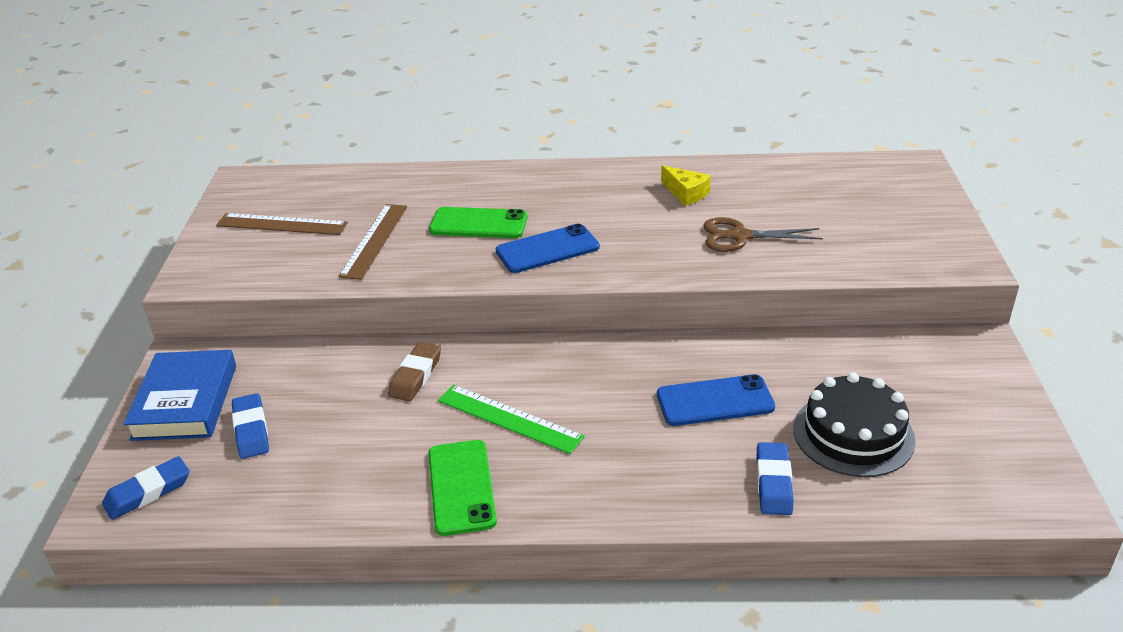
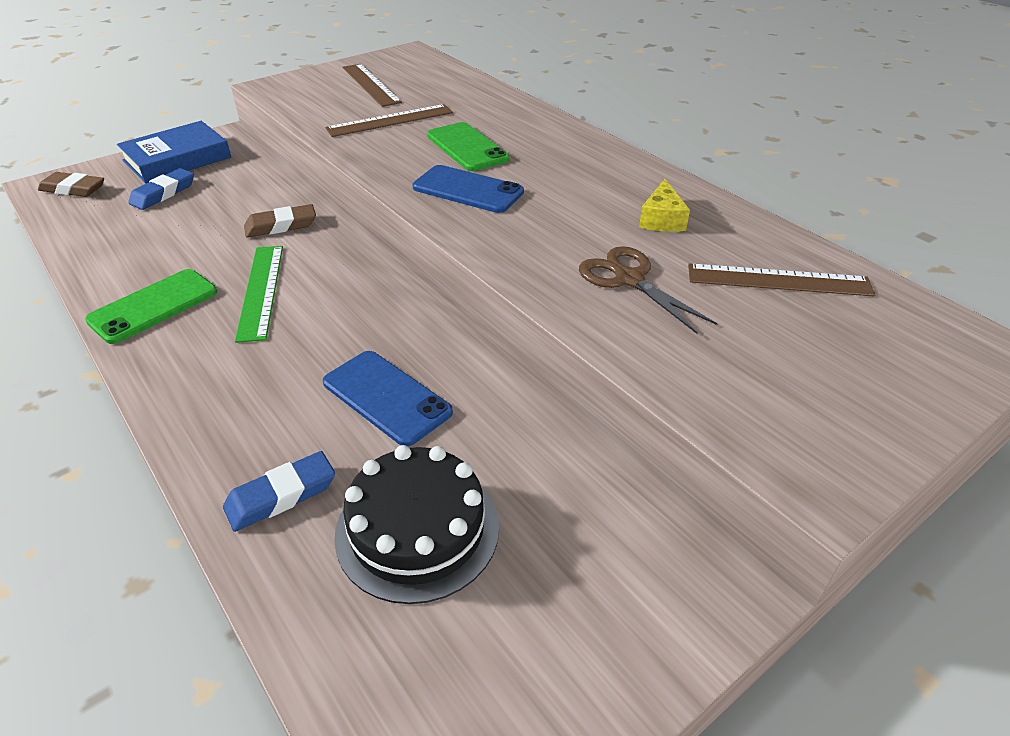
camera: 50 degrees right, 5 degrees up
blue eraser [102,456,190,520] -> brown eraser [38,172,104,197]
none -> brown ruler [688,264,875,296]

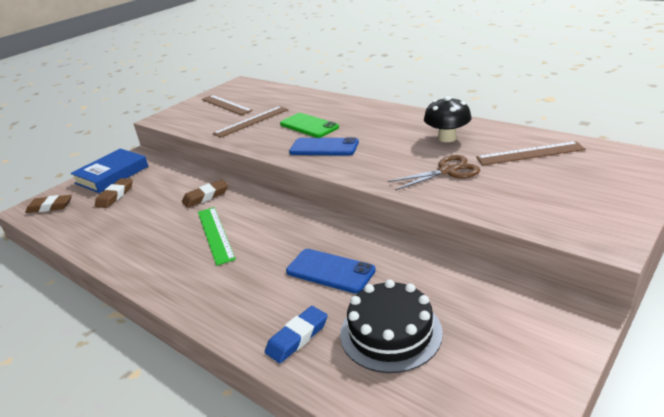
camera: 10 degrees left, 10 degrees down
green phone [85,269,217,344] -> none
blue eraser [128,168,194,210] -> brown eraser [95,178,133,208]
brown scissors [579,246,718,334] -> brown scissors turned 120 degrees clockwise [388,155,480,190]
yellow cheese [639,179,690,232] -> black mushroom [424,96,472,142]

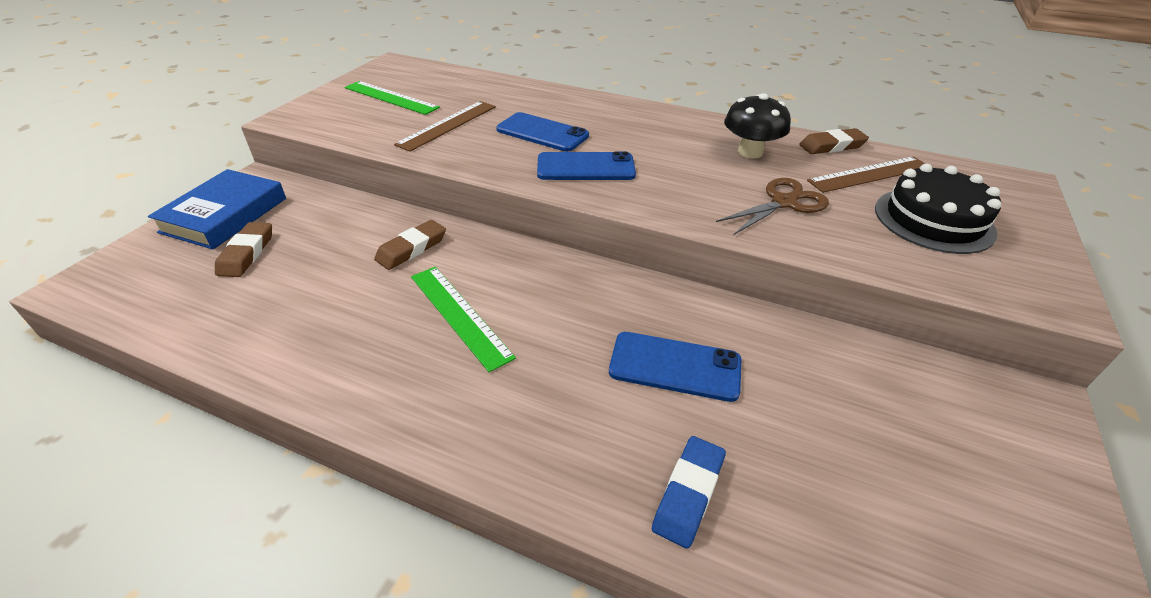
camera: 20 degrees left, 10 degrees up
brown eraser [25,195,72,213] -> brown eraser moved to [799,128,869,154]
brown ruler [202,95,253,115] -> green ruler [345,81,440,115]
green phone [280,113,339,138] -> blue phone [496,112,589,152]
black cake [340,279,443,373] -> black cake moved to [875,164,1001,254]

